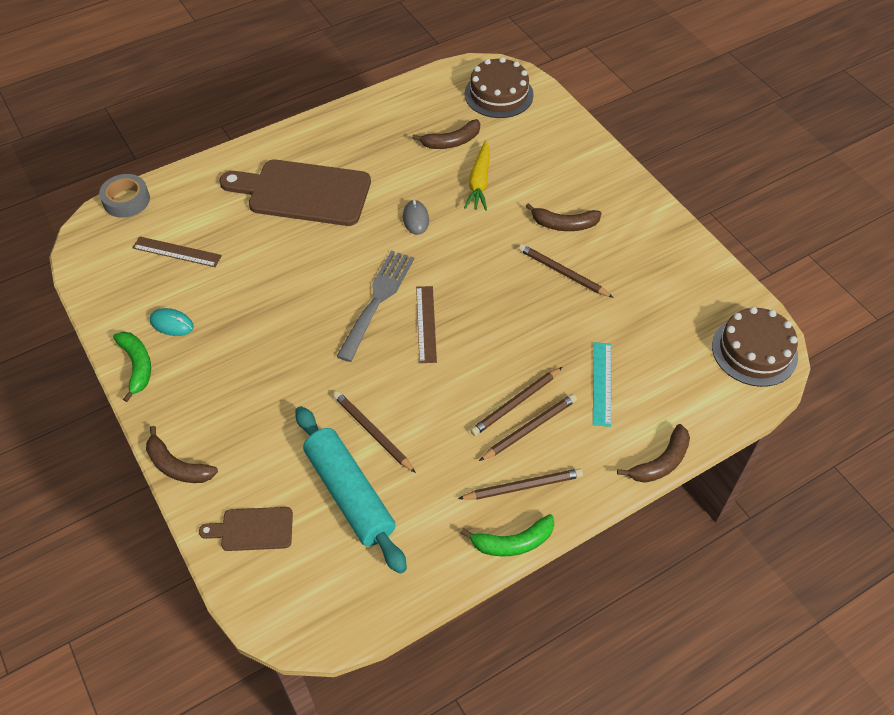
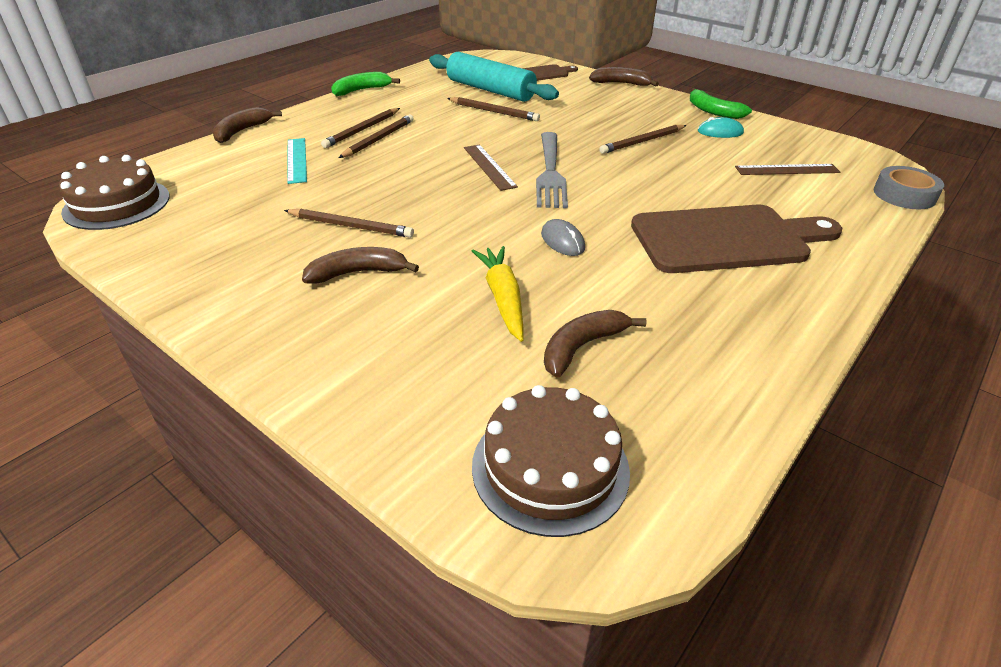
camera: 160 degrees right, 15 degrees down
brown pencil [458,468,583,500] -> brown pencil moved to [599,125,686,154]

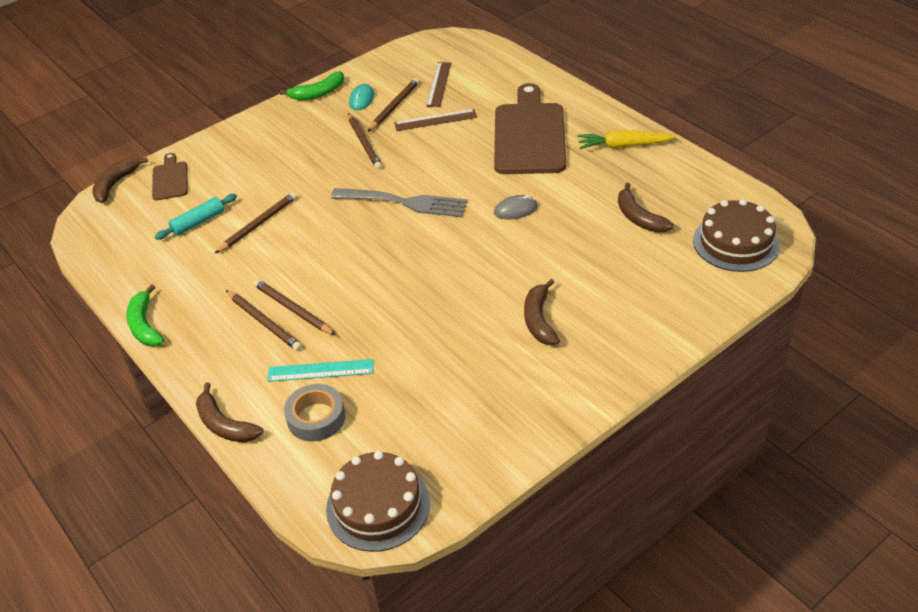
camera: 75 degrees left, 5 degrees up
brown pencil [284,209,414,238] -> brown pencil moved to [368,78,419,132]
turquoise rolling pin [429,52,559,102] -> turquoise rolling pin [155,194,237,240], size x0.52
brown ruler [464,145,518,191] -> brown ruler moved to [394,109,477,131]
yellow carrot [472,246,524,342] -> yellow carrot moved to [577,130,677,149]
brown banana [589,67,659,86] -> brown banana moved to [92,157,148,203]
grey tape [874,166,944,209] -> grey tape moved to [284,384,345,441]

